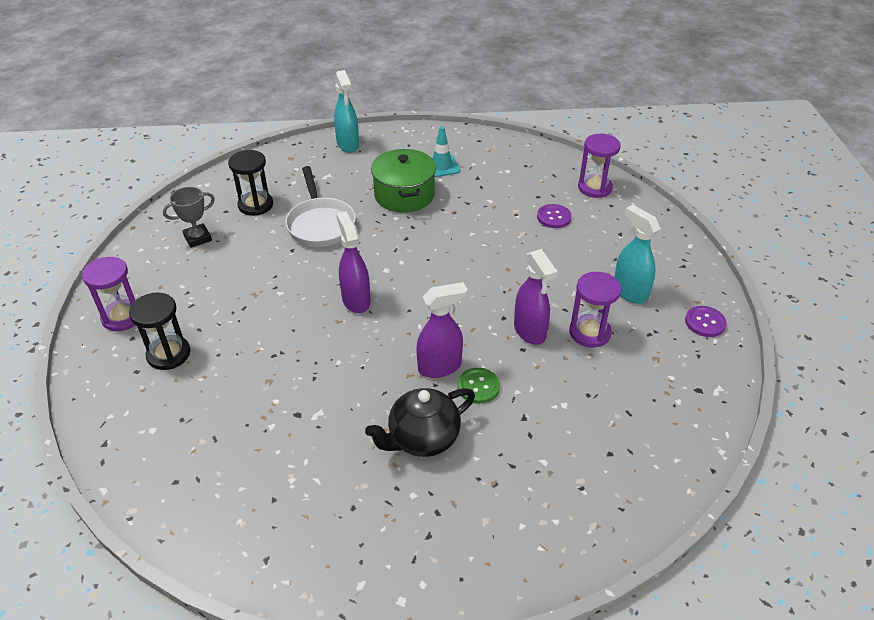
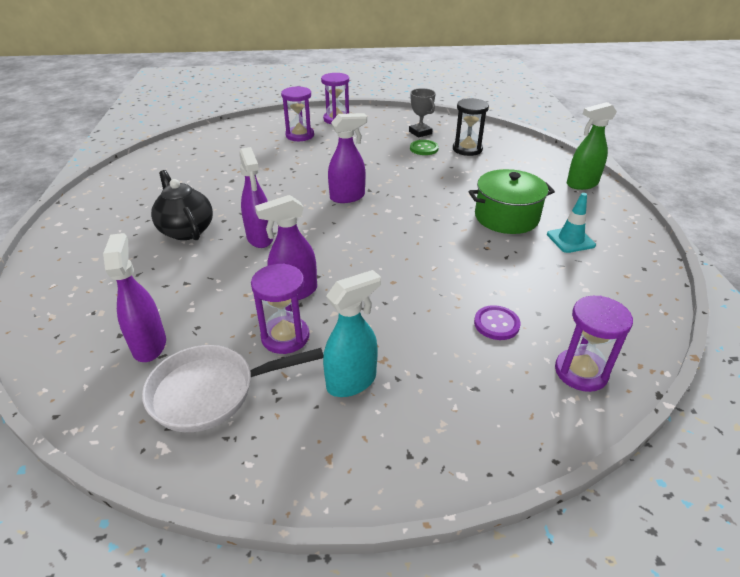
camera: 90 degrees right, 5 degrees down
black hourglass [129,292,190,370] -> purple hourglass [281,86,314,141]
white pan [285,166,356,247] -> white pan moved to [142,345,323,432]
turquoise spray bottle [334,70,359,153] -> green spray bottle [567,102,617,190]
green button [457,368,500,404] -> green button moved to [410,140,439,155]
purple button [685,306,727,337] -> none
none -> purple spray bottle [103,233,166,362]

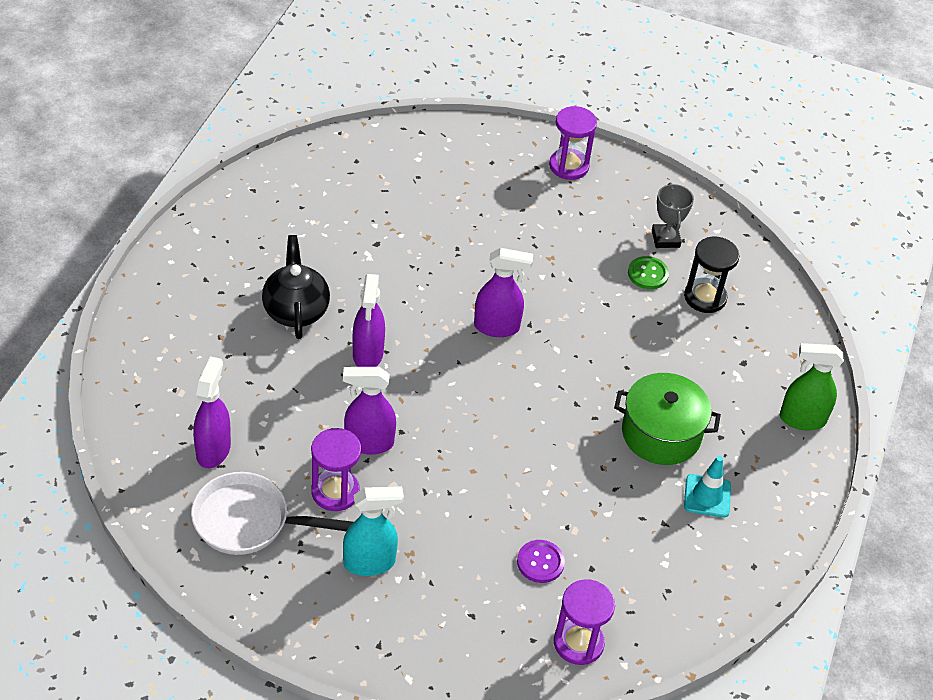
camera: 20 degrees right, 10 degrees up
purple hourglass [281,86,314,141] -> none

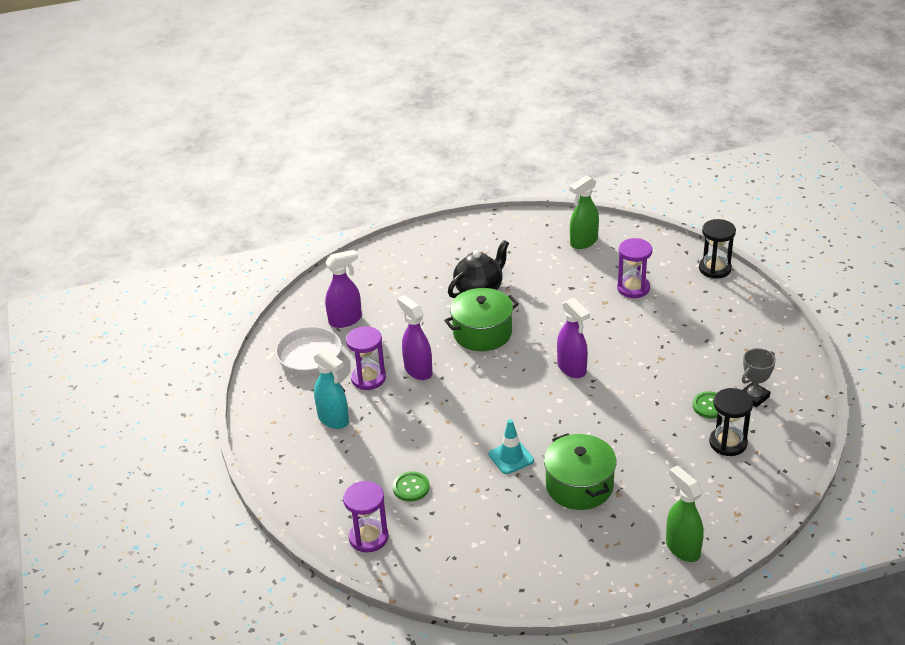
camera: 60 degrees right, 10 degrees down
purple spray bottle [352,274,385,367] -> green pot [444,288,519,351]
purple button [517,540,565,583] -> green button [393,471,430,502]
purple hourglass [549,106,597,180] -> purple hourglass moved to [617,238,652,298]
turquoise traffic cone [684,456,731,518] -> turquoise traffic cone moved to [489,419,534,474]
none -> green spray bottle [569,175,599,249]
none -> black hourglass [699,219,736,278]

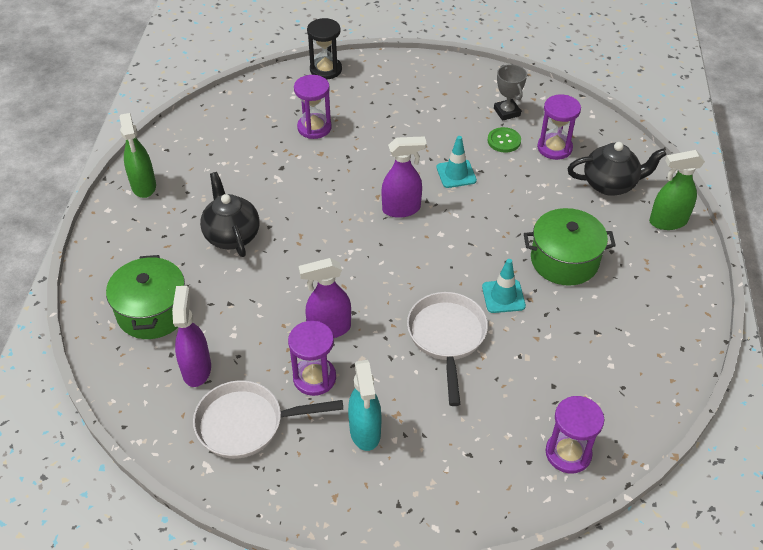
camera: 70 degrees left, 10 degrees up
turquoise spray bottle [313,348,349,429] -> turquoise spray bottle turned 105 degrees clockwise [348,360,382,451]
green button [393,471,430,502] -> none
green pot [444,288,519,351] -> green pot moved to [106,255,185,339]
green spray bottle [569,175,599,249] -> green spray bottle moved to [120,113,156,198]
black hourglass [709,388,753,456] -> purple hourglass [537,95,581,160]
none -> white pan [407,292,488,406]
none -> turquoise traffic cone [437,136,477,188]
none -> black teapot [567,142,666,196]

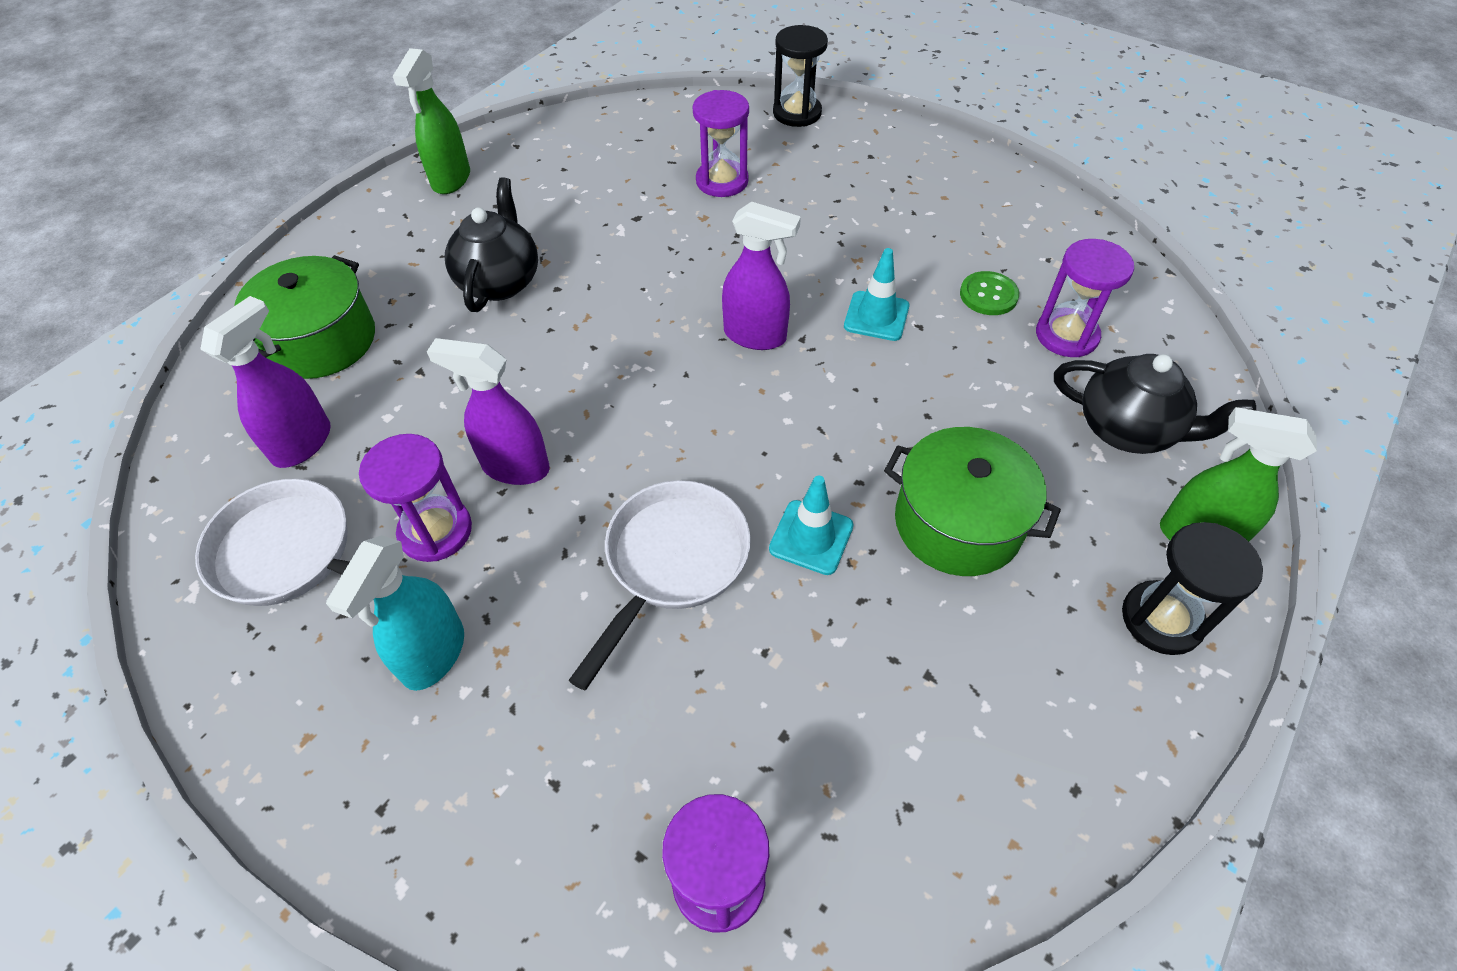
camera: 30 degrees right, 5 degrees up
grey trophy [494,64,527,121] -> none
none -> black hourglass [1122,522,1263,655]

